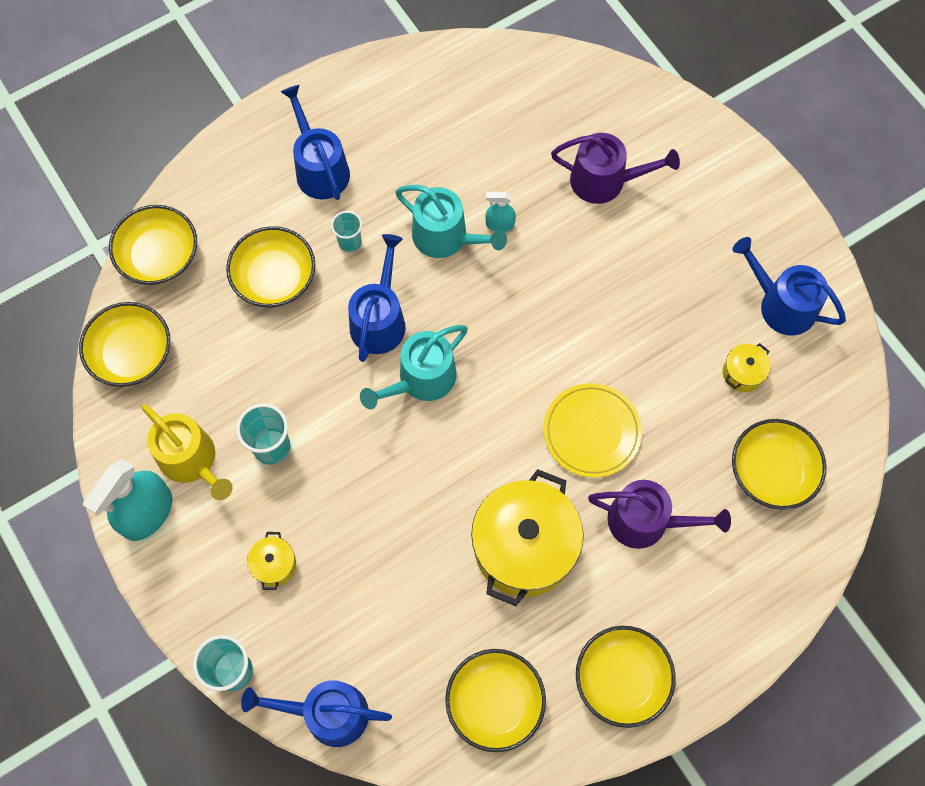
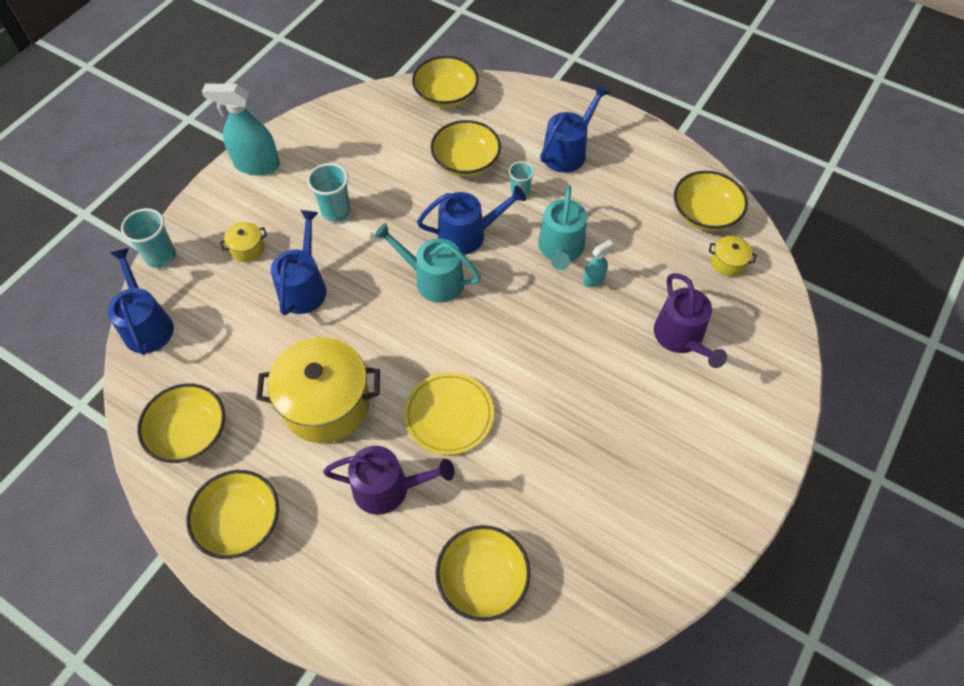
camera: 65 degrees right, 10 degrees down
yellow bowl [79,302,170,387] -> yellow bowl moved to [674,171,748,231]
yellow watering can [141,404,232,500] -> none
turquoise spray bottle [486,192,516,232] -> turquoise spray bottle turned 75 degrees clockwise [583,240,613,287]
purple watering can [588,480,731,549] -> purple watering can turned 75 degrees counterclockwise [323,446,455,515]
yellow pot [723,343,771,392] -> yellow pot moved to [709,236,757,277]
blue watering can [732,237,846,335] -> blue watering can moved to [271,210,327,315]

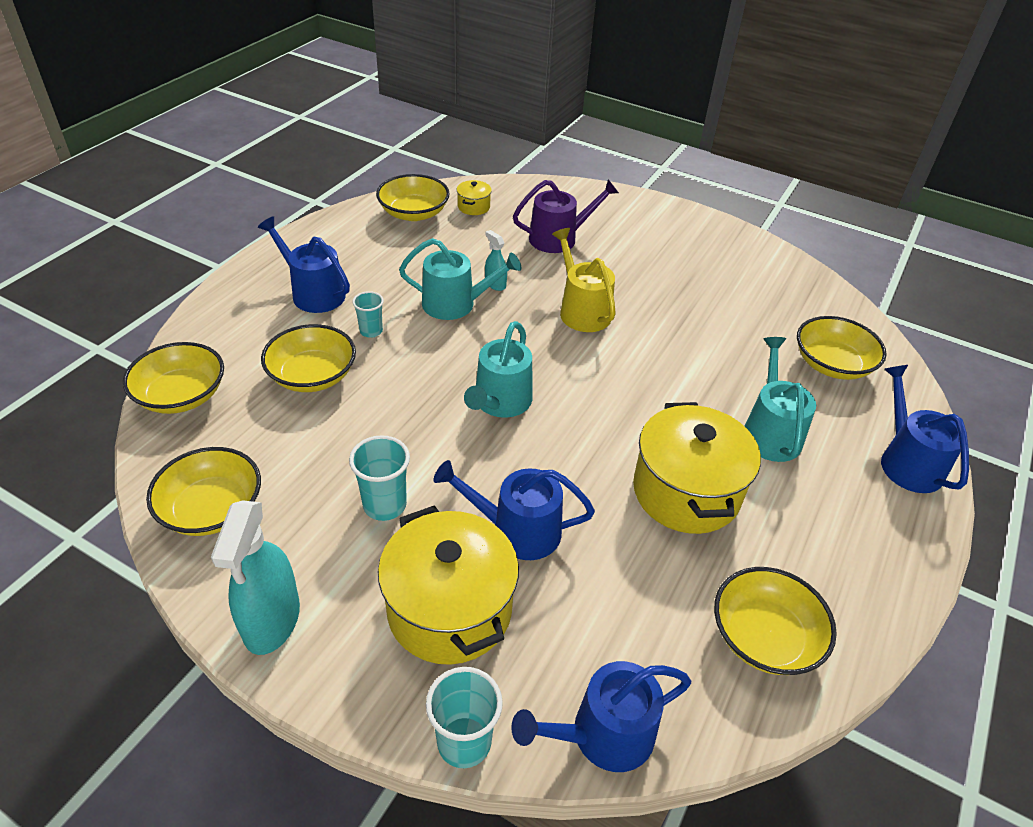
camera: 95 degrees left, 15 degrees down
yellow bowl [187,470,279,559] -> yellow bowl moved to [146,447,261,536]
yellow pot [220,222,267,262] -> yellow pot [378,506,519,665], size x2.31
purple watering can [323,446,455,515] -> turquoise watering can [745,337,816,462]
yellow plate [404,372,494,455] -> none
blue watering can [417,185,526,255] -> blue watering can moved to [881,365,969,493]
none -> yellow watering can [552,228,616,332]

